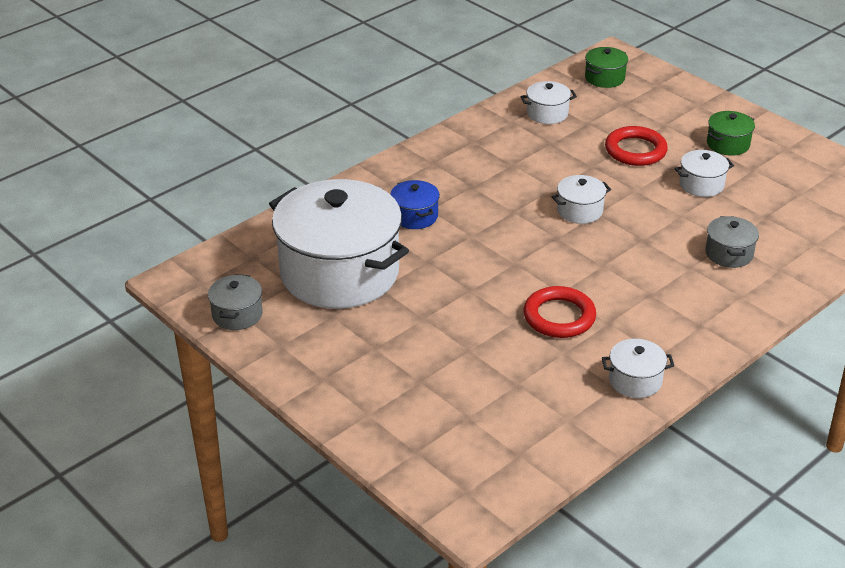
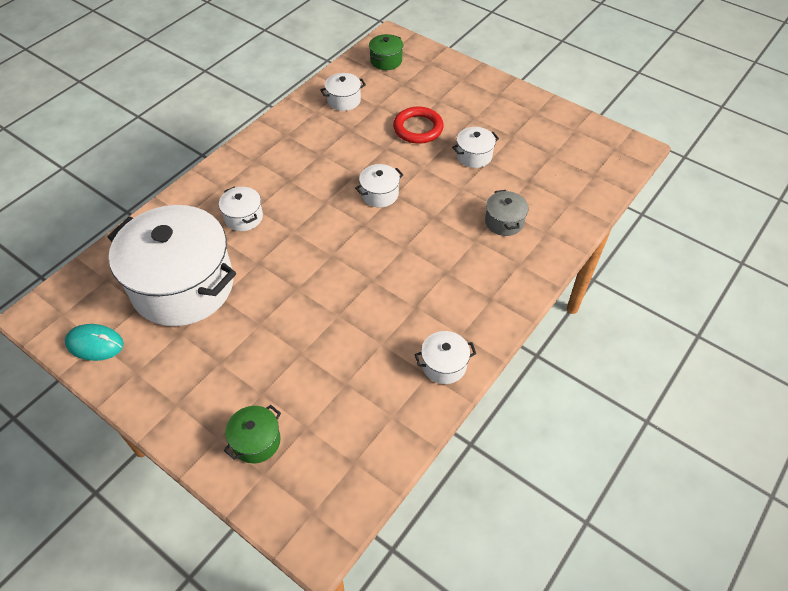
camera: 10 degrees left, 15 degrees up
grey pot [208,274,263,330] -> turquoise mouse [65,324,124,361]
blue pot [390,180,440,229] -> white pot [219,187,263,231]
red ring [524,286,596,338] -> none
green pot [707,111,755,156] -> green pot moved to [224,405,281,463]

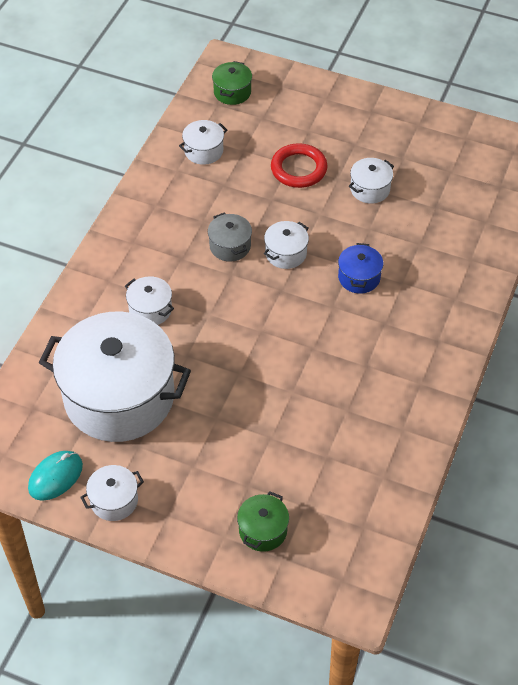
camera: 15 degrees left, 0 degrees up
turquoise mouse [65,324,124,361] -> turquoise mouse turned 45 degrees counterclockwise [28,451,83,501]
white pot [415,331,476,384] -> white pot moved to [80,465,144,521]
grey pot [485,190,528,236] -> grey pot moved to [208,212,252,262]
none -> blue pot [338,243,383,294]

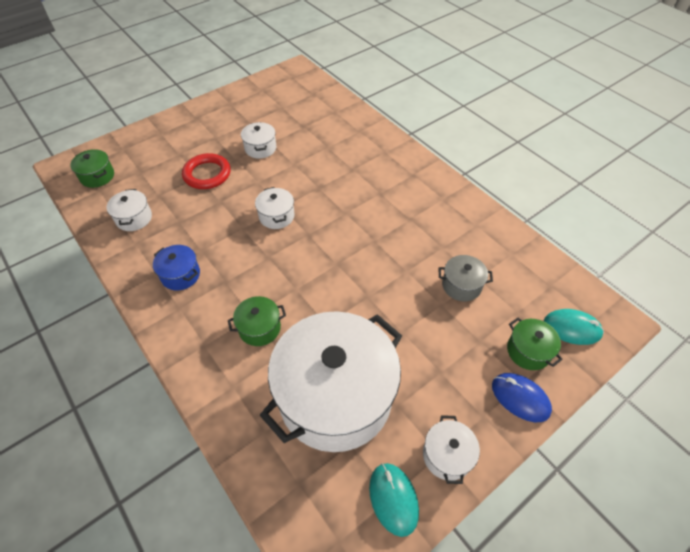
camera: 60 degrees left, 0 degrees up
white pot [125,276,174,325] -> green pot [228,296,286,346]
grey pot [208,212,252,262] -> grey pot moved to [439,255,493,301]
blue pot [338,243,383,294] -> blue pot moved to [153,245,200,290]
none -> blue mouse [492,373,552,422]
none -> turquoise mouse [544,309,604,345]

